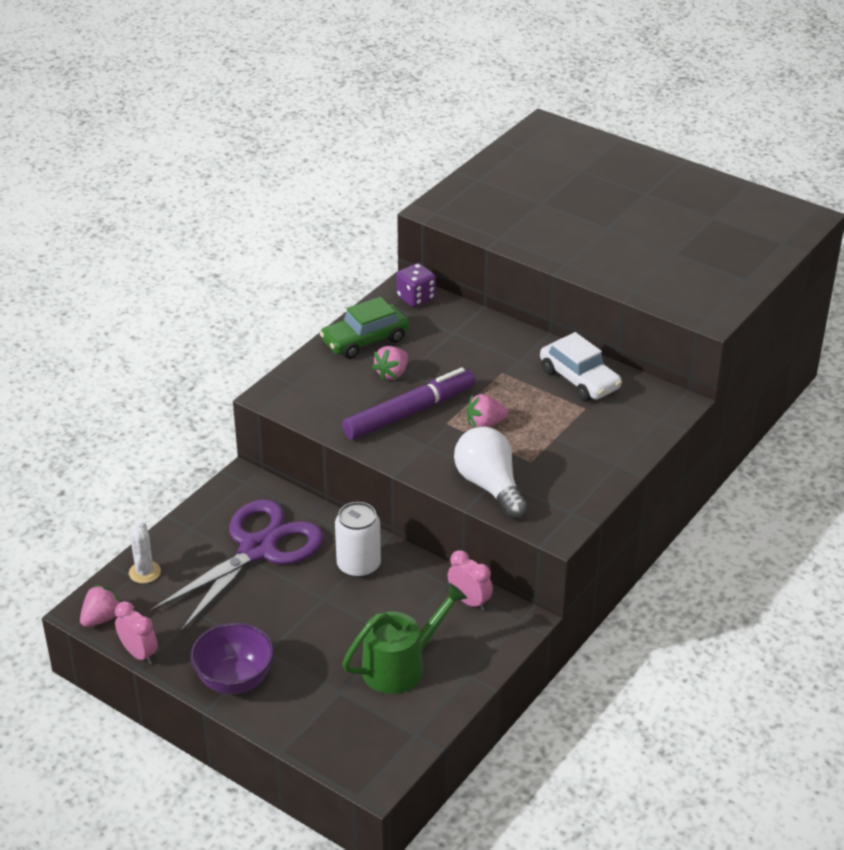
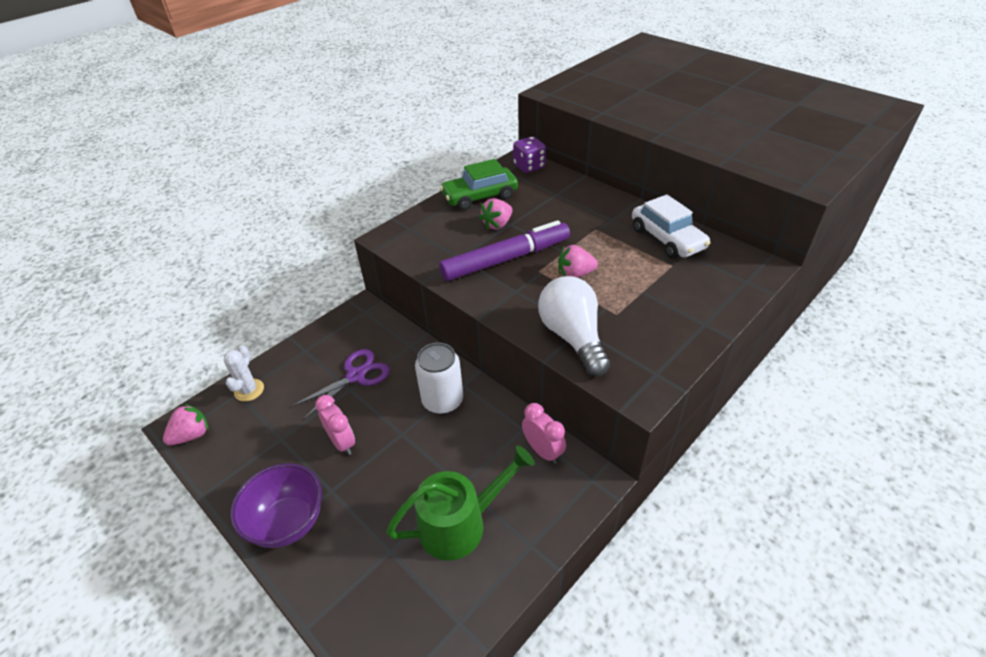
camera: 10 degrees right, 5 degrees up
pink clock [115,601,158,664] -> pink clock moved to [315,395,355,455]
purple scissors [150,499,324,632] -> purple scissors [292,349,390,420], size x0.56

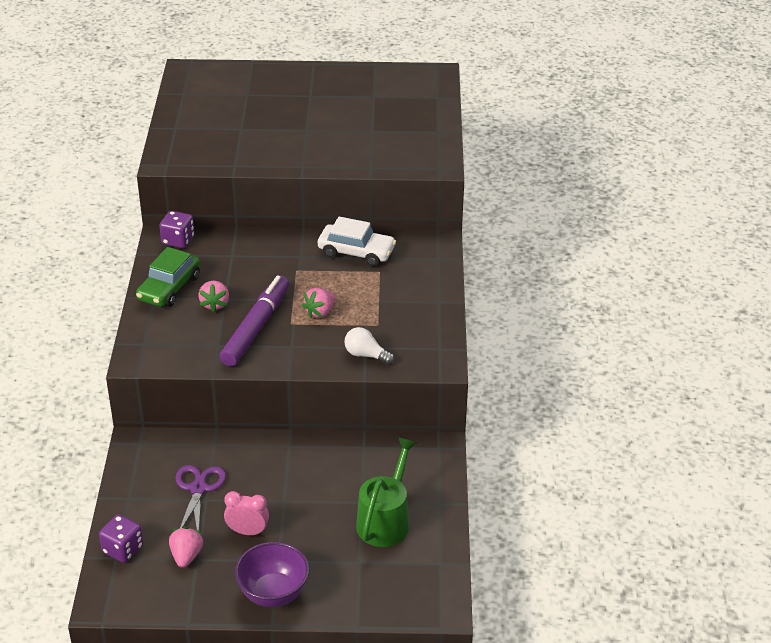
camera: 45 degrees left, 5 degrees down
pink strawberry [163,404,208,445] -> pink strawberry moved to [169,527,203,568]
white cactus [224,345,264,402] -> purple dice [99,514,143,563]
white can [415,343,463,414] -> none
pink clock [522,403,566,464] -> none
white light bulb [538,276,610,376] -> white light bulb [344,327,394,365], size x0.59

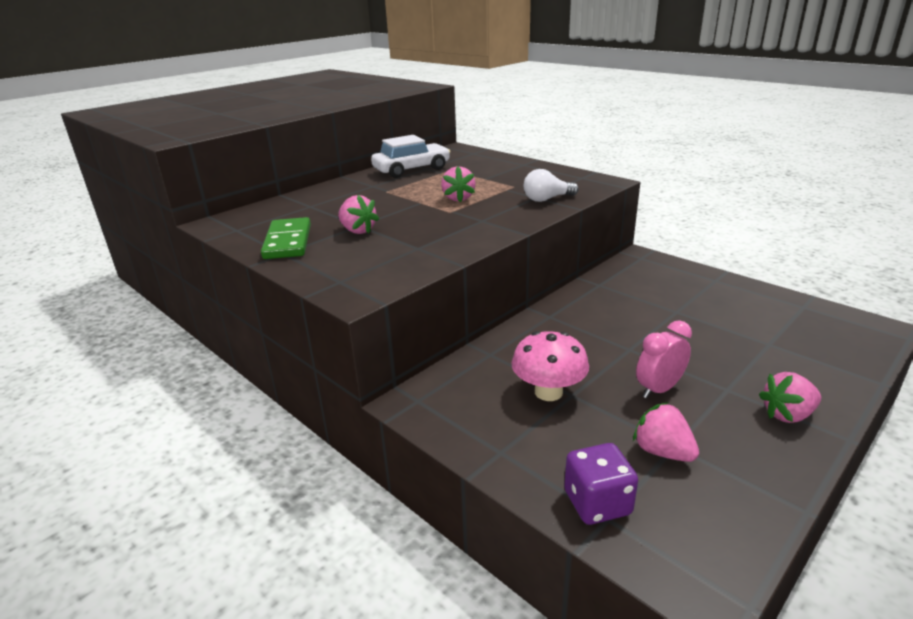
camera: 45 degrees left, 10 degrees down
green car [136,247,200,307] -> green domino [261,217,311,259]
purple dice [159,211,194,248] -> none
purple scissors [175,465,226,531] -> pink mushroom [512,331,589,401]
purple marker [220,276,289,366] -> none
purple bowl [235,542,309,607] -> pink strawberry [759,372,821,423]
green watering can [356,438,417,547] -> none

